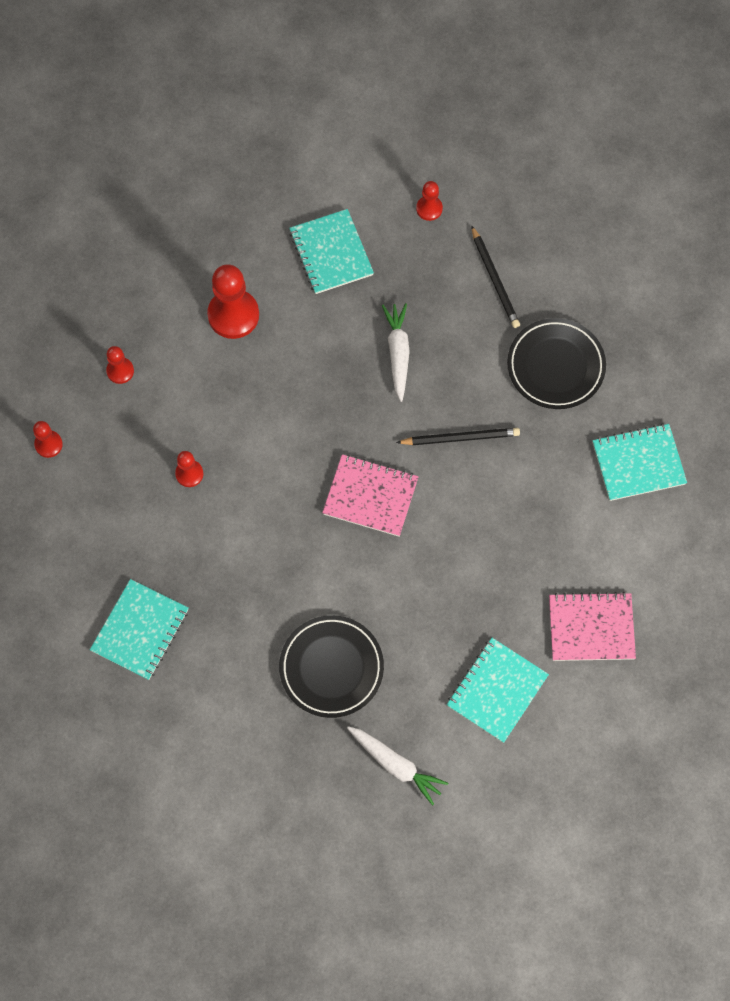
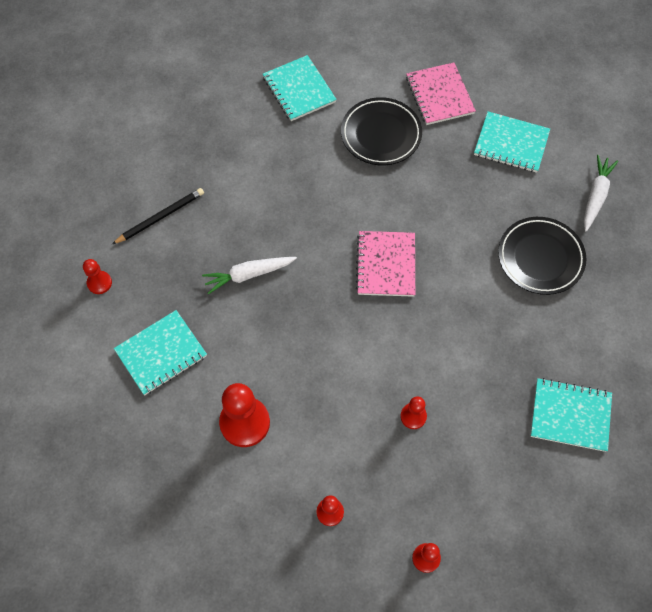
camera: 105 degrees left, 5 degrees down
black pencil [396,428,520,445] -> none
black plate [507,318,606,409] -> black plate moved to [341,97,422,165]

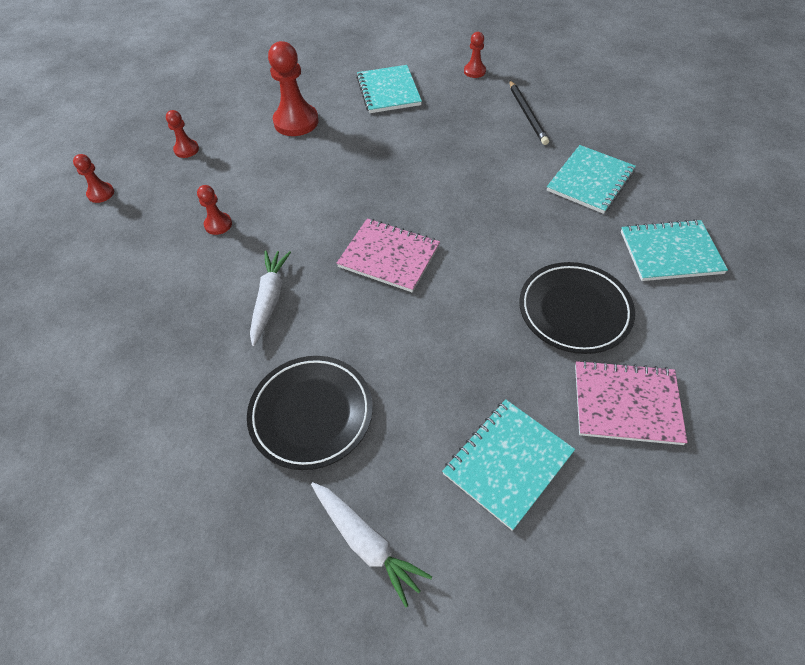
camera: 115 degrees right, 10 degrees down
white carrot [202,257,297,294] -> white carrot moved to [250,250,291,346]
turquoise notebook [530,378,612,452] -> turquoise notebook moved to [547,145,636,214]

